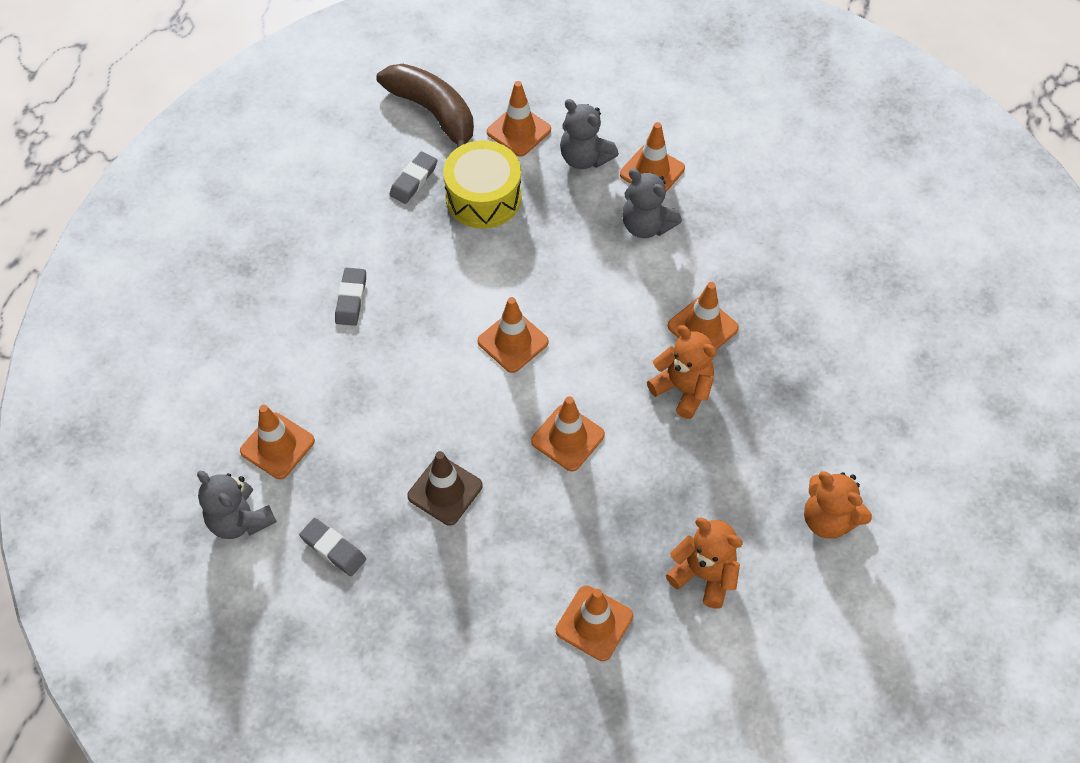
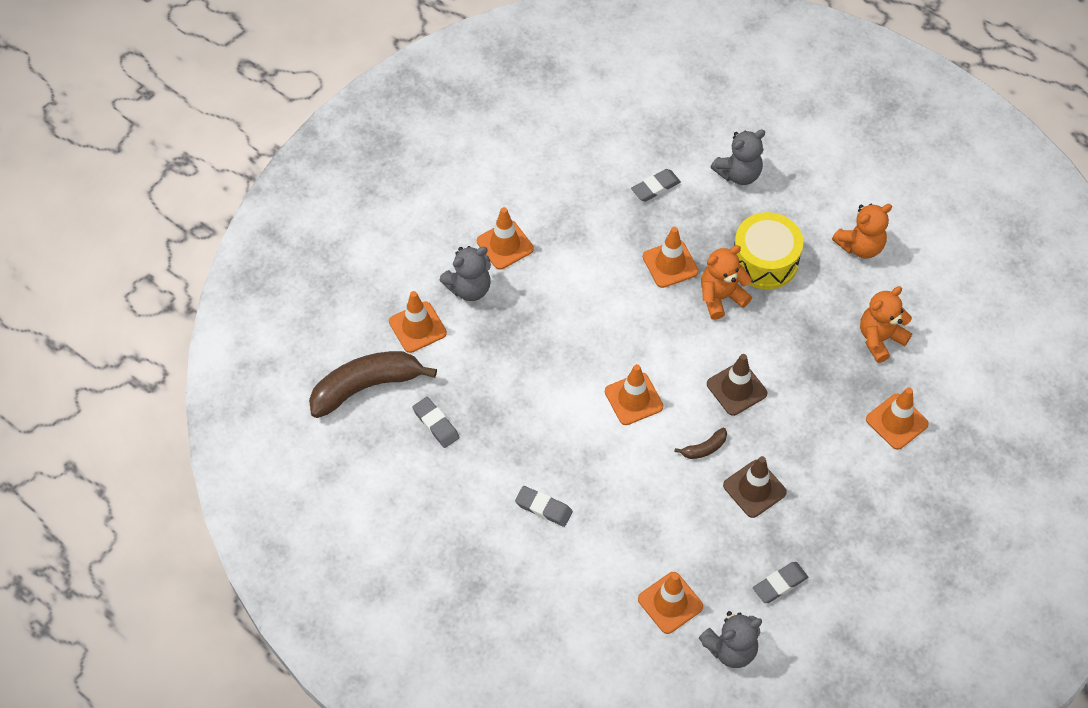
camera: 70 degrees left, 0 degrees up
yellow drum [443,140,522,229] -> yellow drum moved to [734,212,803,289]
orange traffic cone [531,396,605,471] -> brown traffic cone [707,354,767,416]
grey teddy bear [622,169,682,238] -> grey teddy bear moved to [711,129,765,185]
none -> grey eraser [631,169,681,202]
none -> brown banana [675,428,727,459]

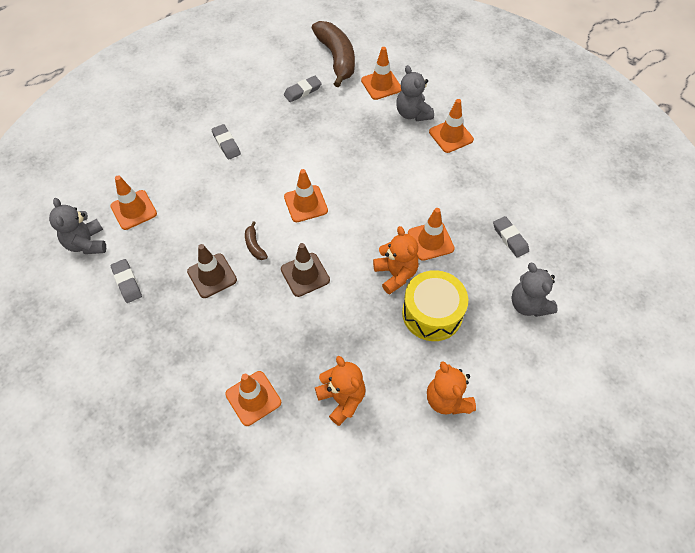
camera: 95 degrees right, 0 degrees up
grey eraser [515,486,573,527] -> grey eraser turned 60 degrees counterclockwise [211,124,241,160]

